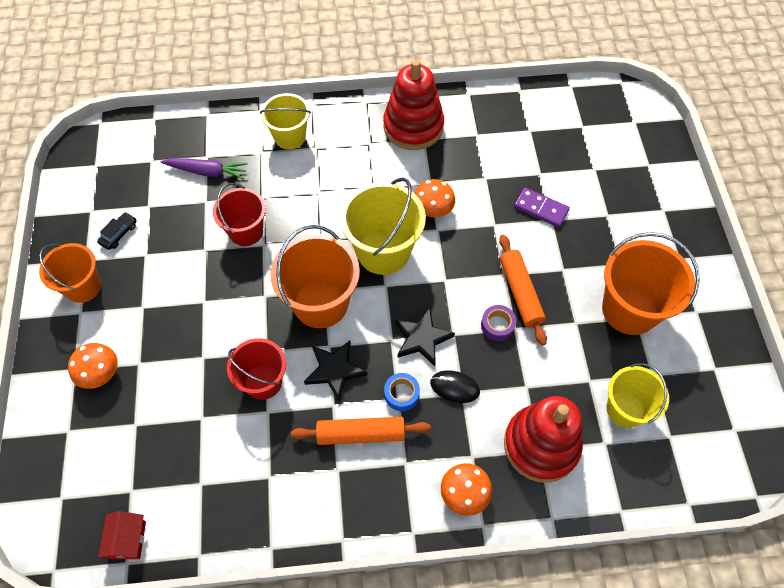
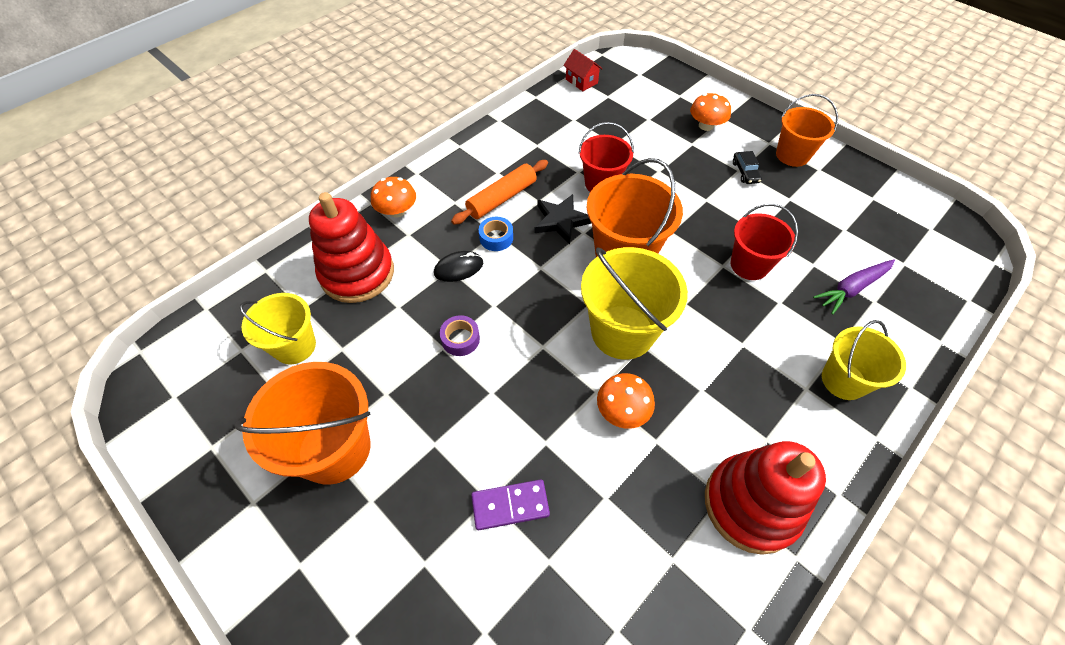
camera: 140 degrees right, 5 degrees down
black car [97,212,137,250] -> black car moved to [733,151,762,184]
black star [395,307,455,366] -> none
orange rolling pin [499,235,547,346] -> none

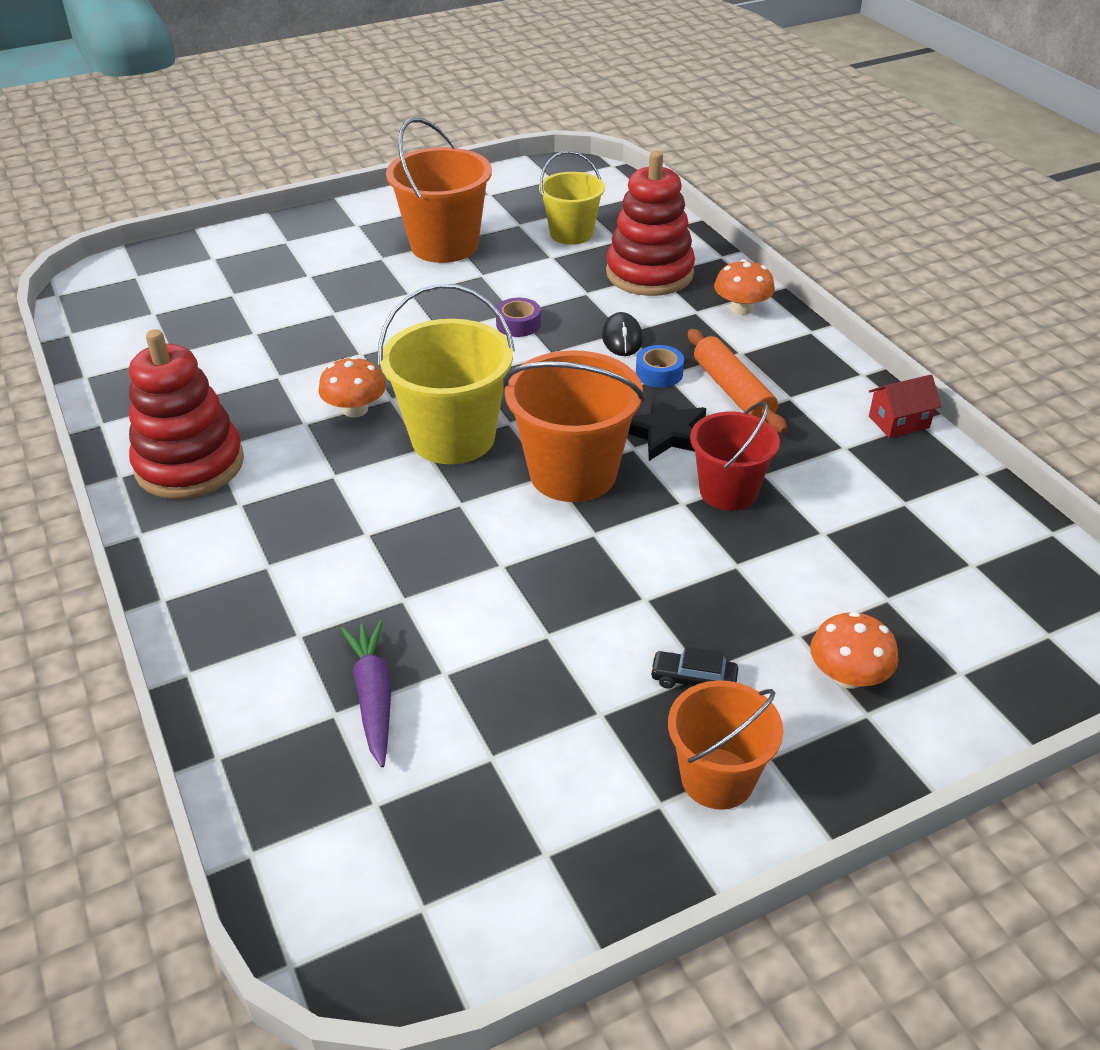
camera: 110 degrees right, 15 degrees down
purple domino [471,479,550,530] -> none
red house [563,49,603,91] -> red house moved to [869,374,941,438]
red bucket [730,204,798,280] -> none
yellow bucket [822,320,906,400] -> none

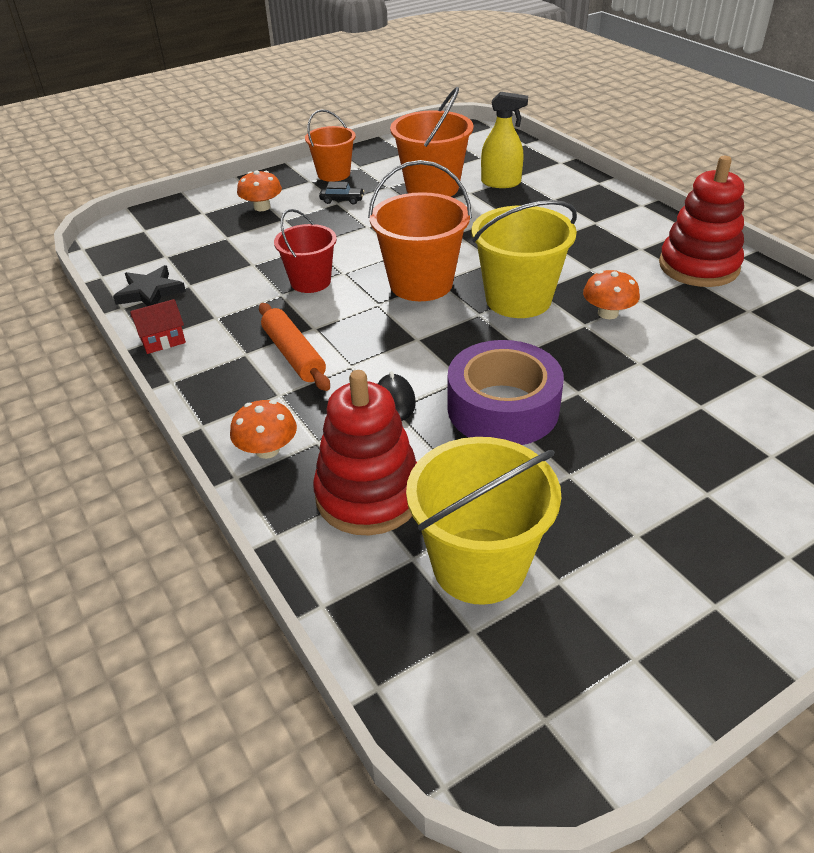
camera: 175 degrees right, 0 degrees up
purple carrot [341,620,391,767] -> yellow spray bottle [481,92,528,188]
orange bucket [386,118,492,263] -> orange bucket moved to [390,87,473,197]
purple tape [496,298,541,337] -> purple tape [447,340,564,445], size x2.41
yellow bucket [539,151,605,245] -> yellow bucket [406,437,561,605], size x1.55
black star [628,395,706,461] -> black star moved to [113,265,186,306]
blue tape [636,345,684,388] -> none

